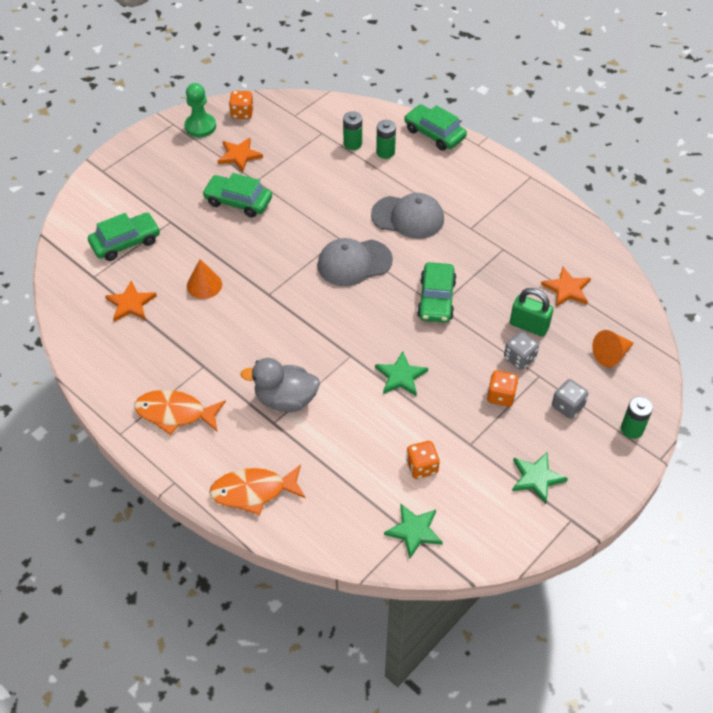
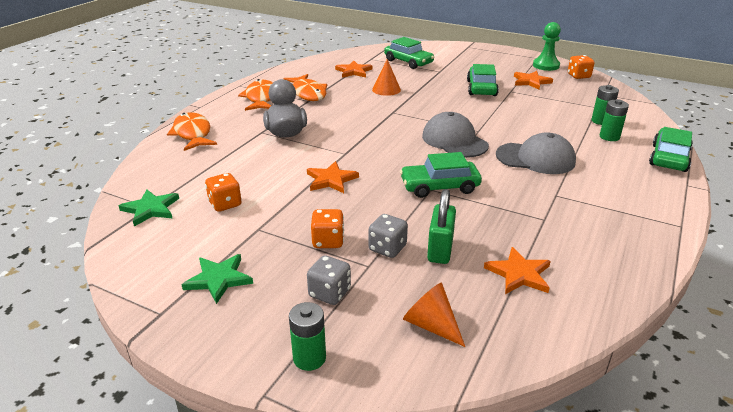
camera: 75 degrees right, 20 degrees down
grey cap [371,193,444,239] -> grey cap turned 75 degrees counterclockwise [496,132,576,174]
green star [375,351,428,396] -> orange star [307,161,359,193]
none -> orange fish [283,74,327,101]

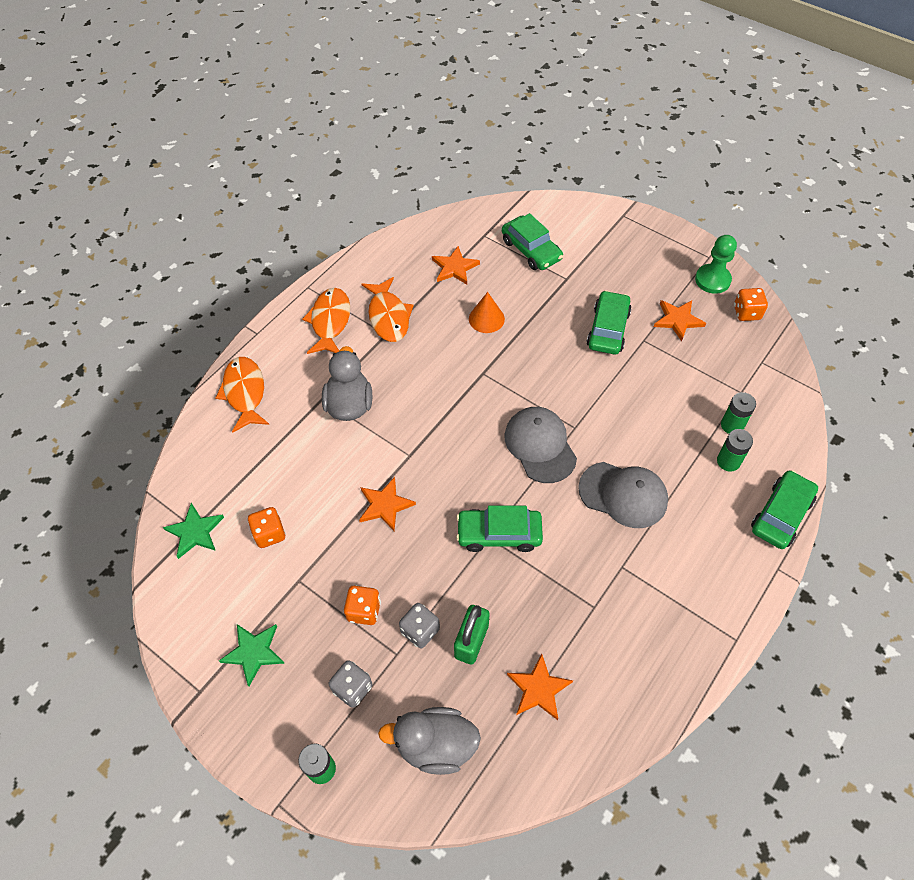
camera: 10 degrees right, 25 degrees up
orange cone [403,283,465,347] -> grey duck [378,707,481,775]

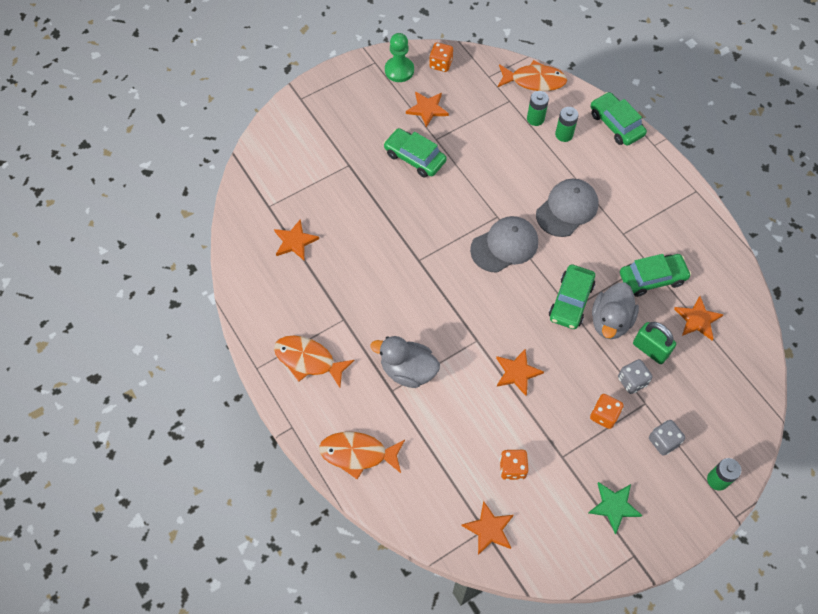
camera: 70 degrees left, 5 degrees up
green star [163,503,224,559] -> orange star [461,501,514,555]
orange fish [361,277,414,342] -> orange fish moved to [498,60,567,91]
grey duck [378,707,481,775] -> grey duck moved to [592,283,639,339]
orange cone [469,292,505,333] -> none
green car [502,213,563,270] -> green car moved to [620,254,691,297]
grey cap [505,407,577,483] -> grey cap turned 150 degrees clockwise [470,216,538,273]

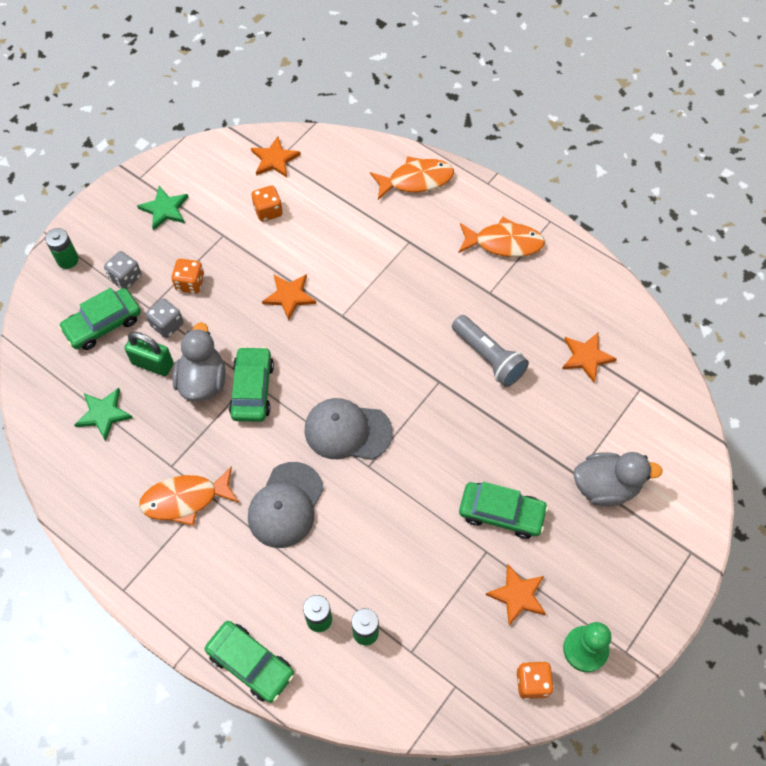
camera: 160 degrees right, 0 degrees up
grey duck [371,336,440,388] -> grey duck moved to [574,452,663,506]
grey cap [470,216,538,273] -> grey cap turned 60 degrees clockwise [304,398,393,460]
orange fish [498,60,567,91] -> orange fish moved to [139,466,239,526]
green car [620,254,691,297] -> green car moved to [59,288,141,350]
orange star [674,296,724,340] -> green star [74,388,133,441]
none -> grey flashlight [452,315,529,387]

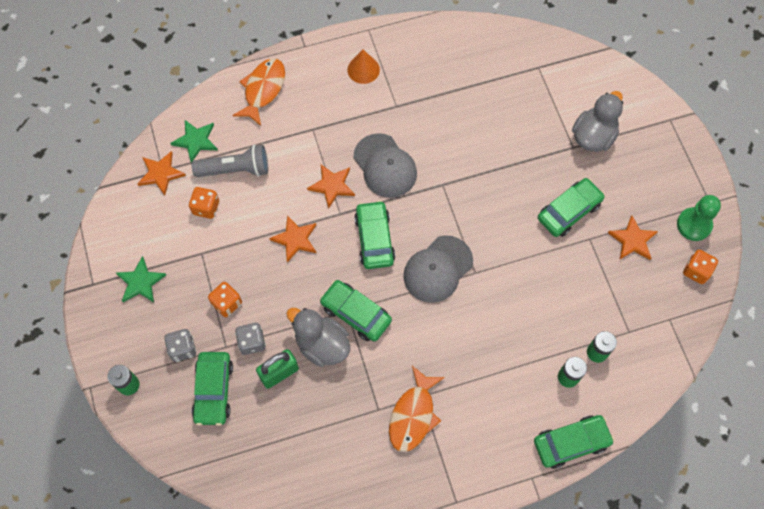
camera: 55 degrees left, 5 degrees up
green star [74,388,133,441] -> green star moved to [170,120,218,163]
grey cap [248,462,324,548] -> grey cap moved to [353,133,417,198]
grey flashlight [452,315,529,387] -> grey flashlight moved to [192,144,268,177]
orange fish [459,217,545,257] -> orange cone [347,49,380,84]
orange star [562,333,617,383] -> orange star moved to [307,164,355,209]
none -> green car [354,201,395,269]

